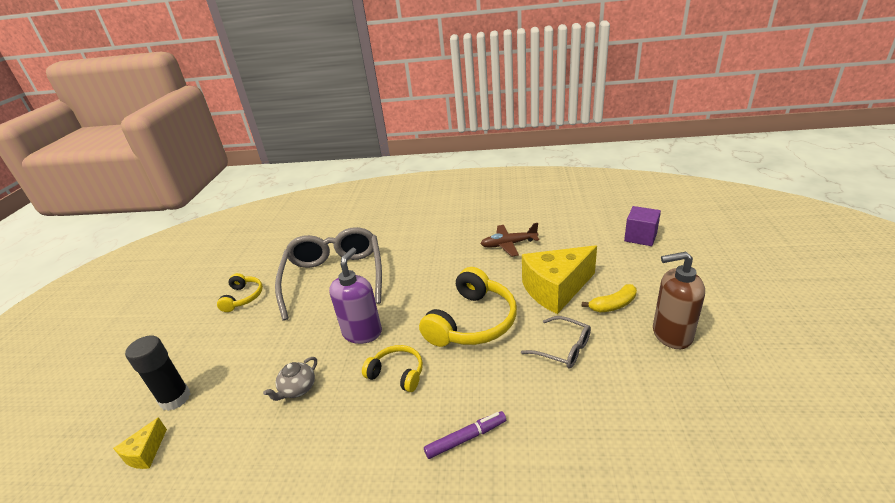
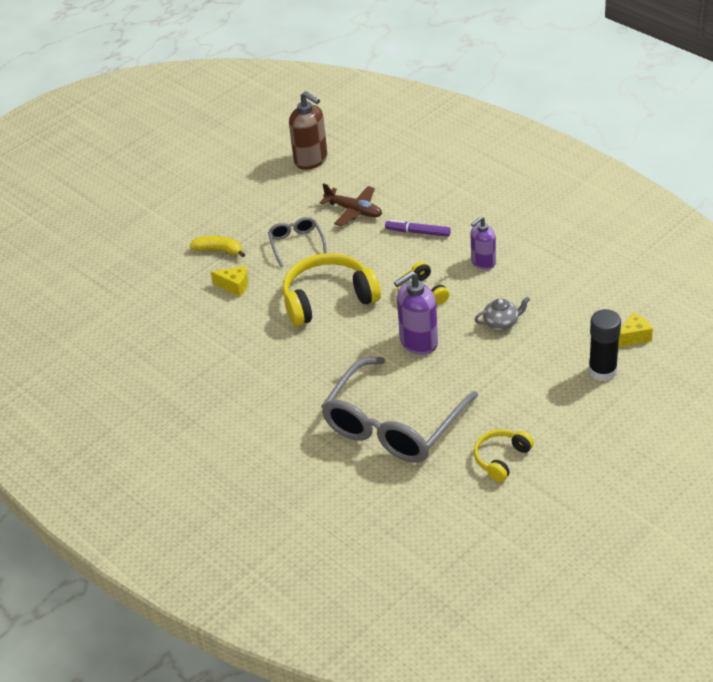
camera: 140 degrees left, 10 degrees up
brown plane [481,223,539,257] -> brown plane moved to [319,183,382,226]
yellow cheese [522,245,597,314] -> yellow cheese [211,266,248,297], size x0.45
purple cube [624,206,661,246] -> none
brown soap dispenser [653,252,705,349] -> brown soap dispenser moved to [289,91,327,170]
none -> purple soap dispenser [470,216,496,270]

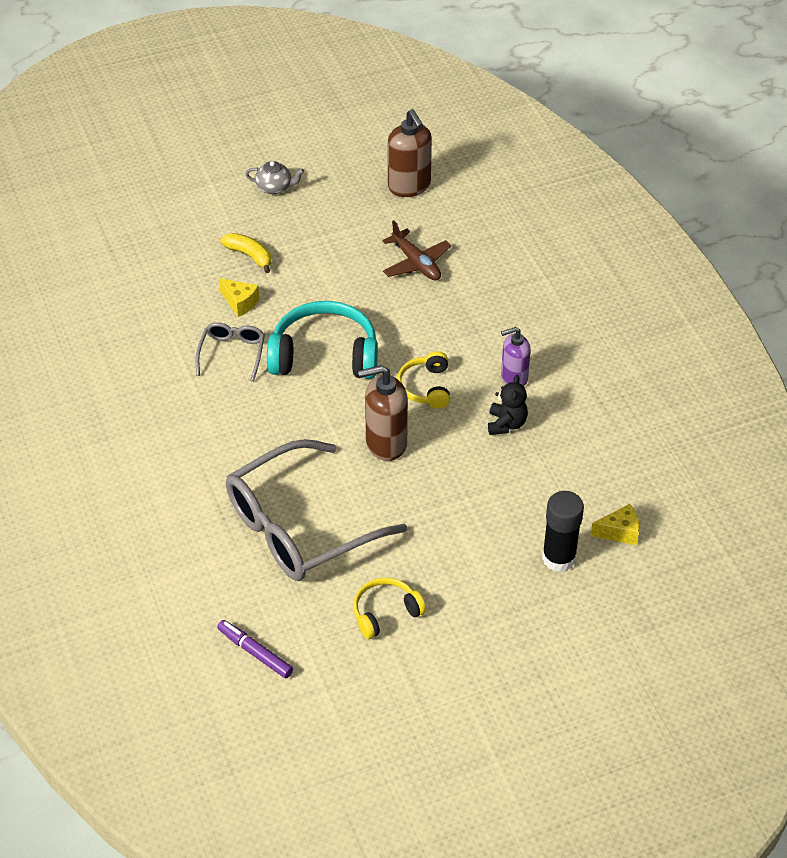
camera: 20 degrees right, 5 degrees up
grey glasses [268,217,327,267] -> grey glasses moved to [196,322,265,382]
yellow headphones [282,253,381,326] -> turquoise headphones [267,301,378,379]
purple marker [385,220,451,237] -> purple marker moved to [217,620,293,678]
purple soap dispenser [394,271,438,355] -> brown soap dispenser [358,365,408,461]
grey teapot [475,297,530,330] -> grey teapot moved to [245,161,304,194]
none -> black teddy bear [488,375,528,435]

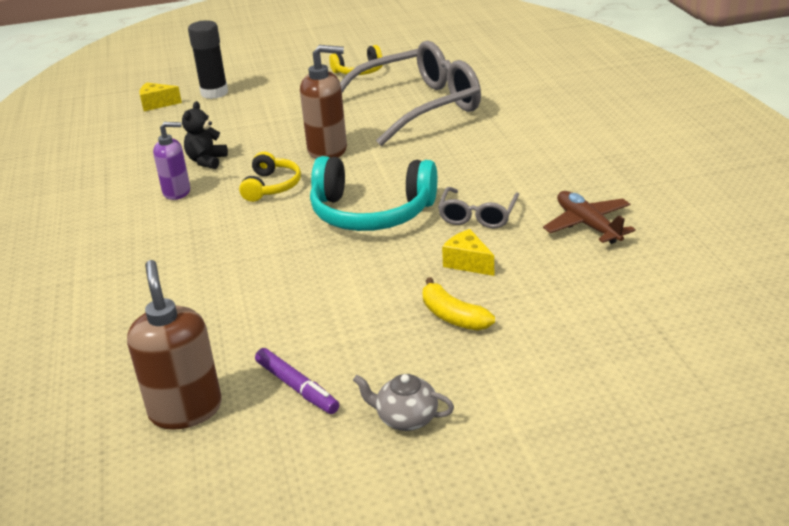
camera: 170 degrees left, 15 degrees down
purple marker [217,620,293,678] -> purple marker moved to [255,348,339,414]
brown plane [382,220,452,281] -> brown plane moved to [543,191,636,244]

